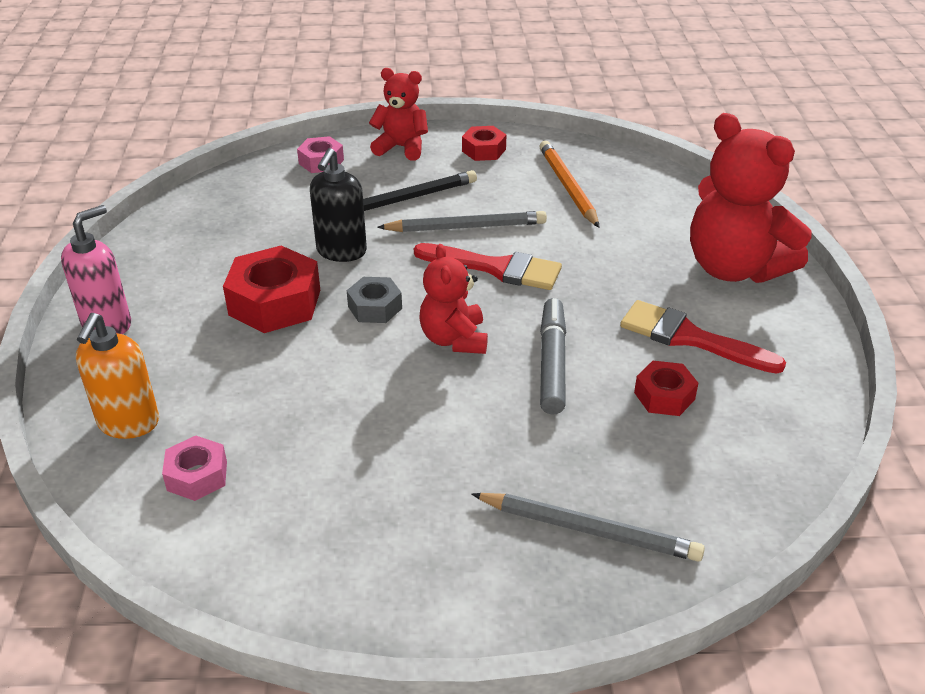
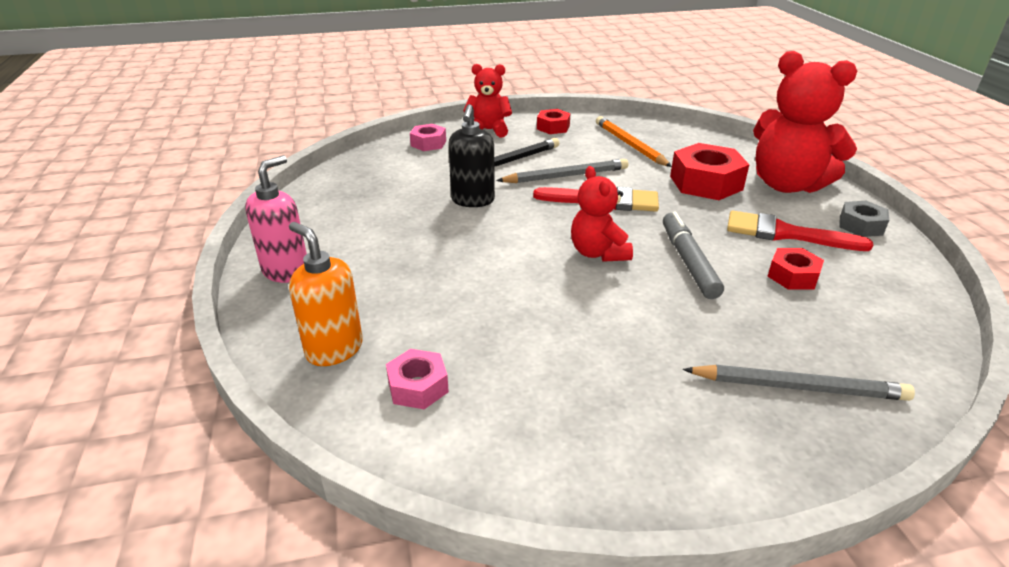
camera: 10 degrees left, 5 degrees down
orange soap dispenser [76,313,159,439] -> orange soap dispenser turned 135 degrees clockwise [289,222,363,366]
red nut [223,246,320,333] -> red nut moved to [670,143,749,200]
grey nut [347,277,402,323] -> grey nut moved to [839,201,889,237]

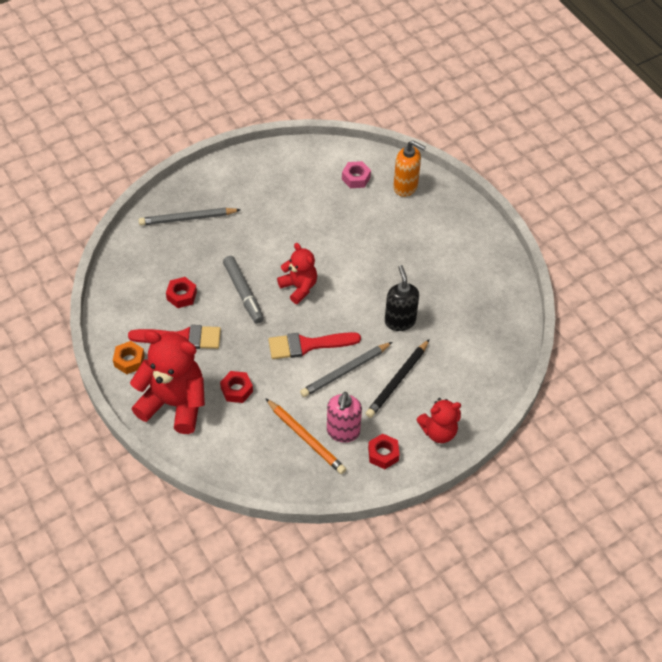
camera: 160 degrees right, 20 degrees up
pink soap dispenser [245,155,307,283] -> pink soap dispenser moved to [327,392,362,442]
pink nut [410,124,446,151] -> none
red nut [670,143,749,200] -> red nut [220,371,253,403], size x0.57
grey nut [839,201,889,237] -> orange nut [113,341,145,374]

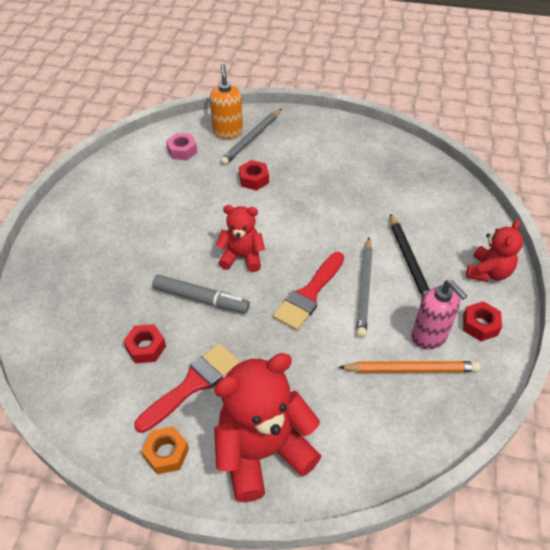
camera: 45 degrees left, 5 degrees down
grey pencil [139,208,241,225] -> grey pencil moved to [220,108,282,165]
red nut [220,371,253,403] -> red nut moved to [239,160,269,190]
black soap dispenser [385,265,419,331] -> none
orange soap dispenser [393,141,426,197] -> orange soap dispenser turned 75 degrees counterclockwise [210,64,243,139]

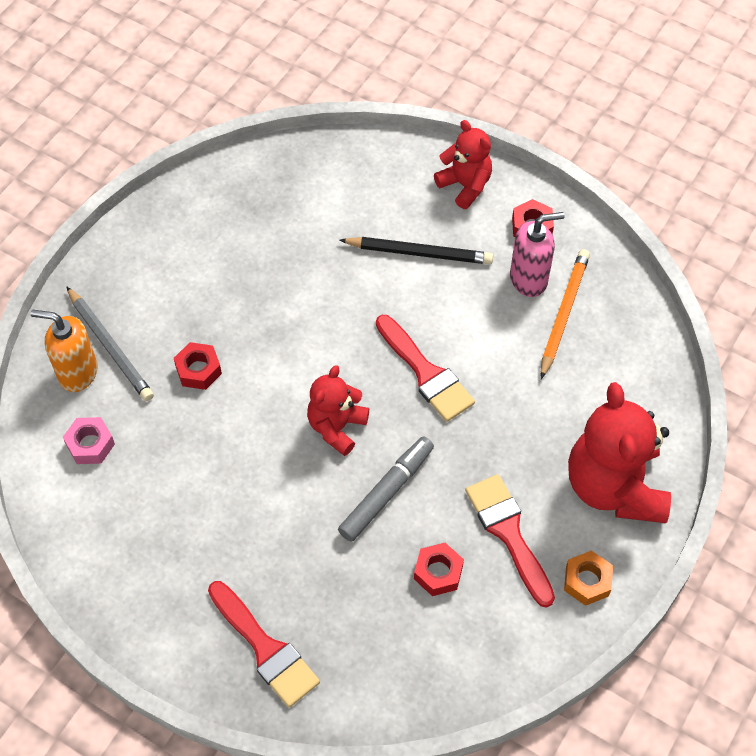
camera: 70 degrees left, 10 degrees up
grey pencil [356,237,373,338] -> none
none -> red brush [208,581,320,708]

